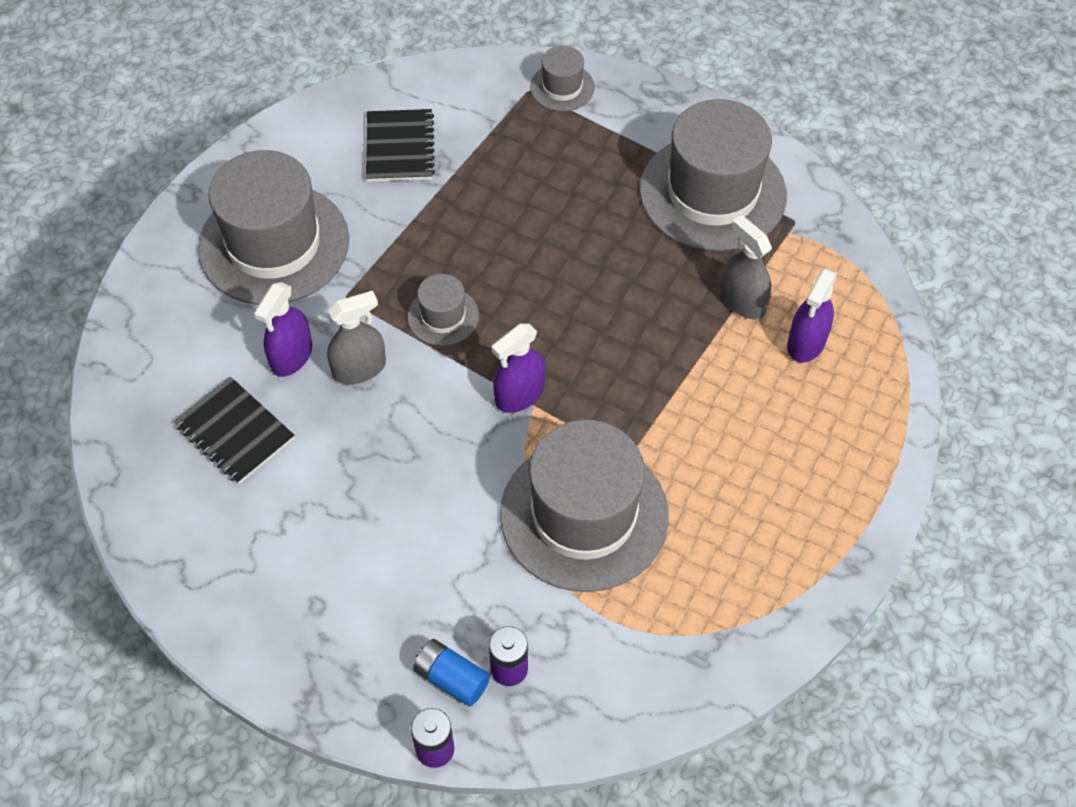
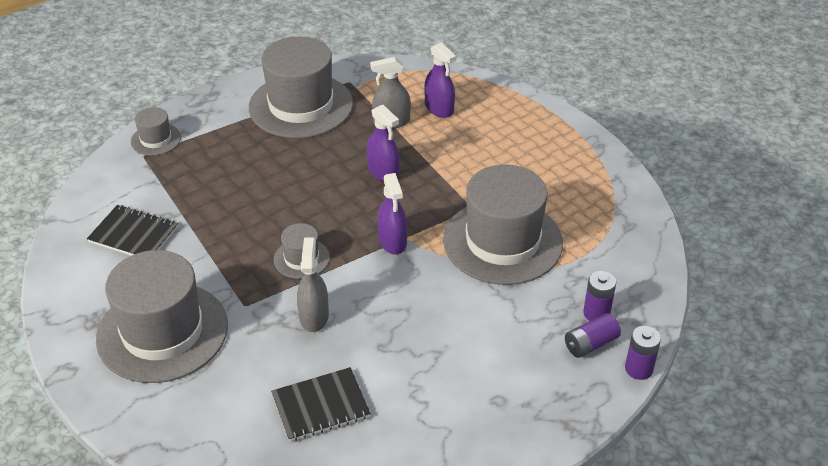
camera: 65 degrees left, 15 degrees down
purple spray bottle [254,282,312,377] -> purple spray bottle moved to [367,104,400,182]
blue battery [413,639,490,707] -> purple battery [565,313,621,358]

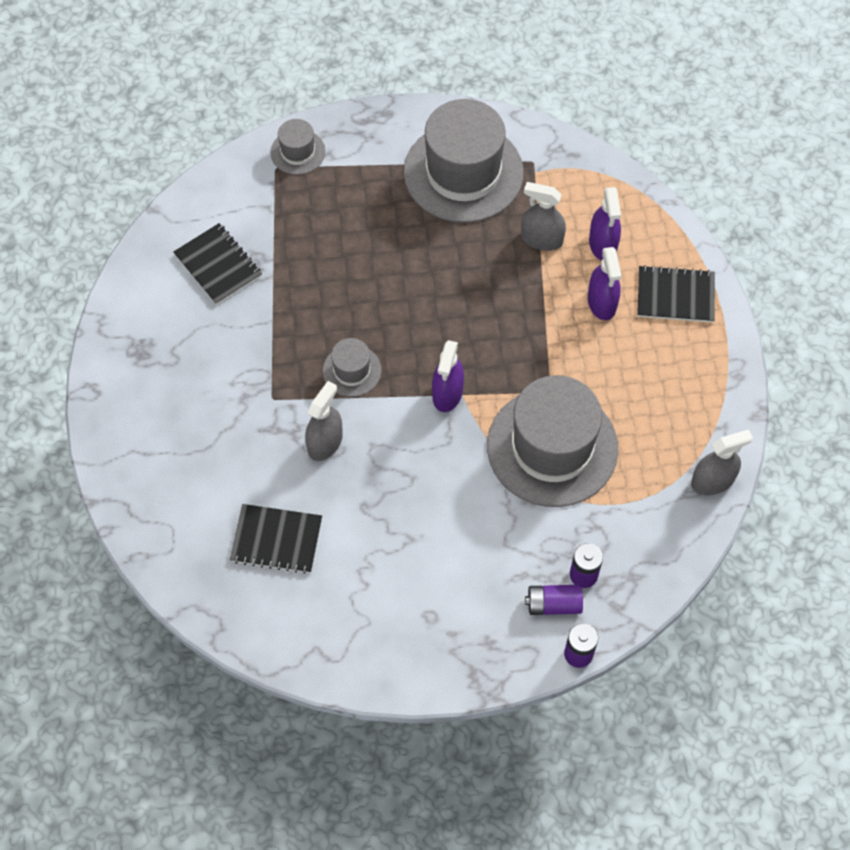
camera: 30 degrees right, 20 degrees up
grey hat [96,250,228,383] -> none
purple spray bottle [367,104,400,182] -> purple spray bottle moved to [588,247,621,320]
none -> black notebook [637,265,715,323]
none -> grey spray bottle [691,429,753,495]

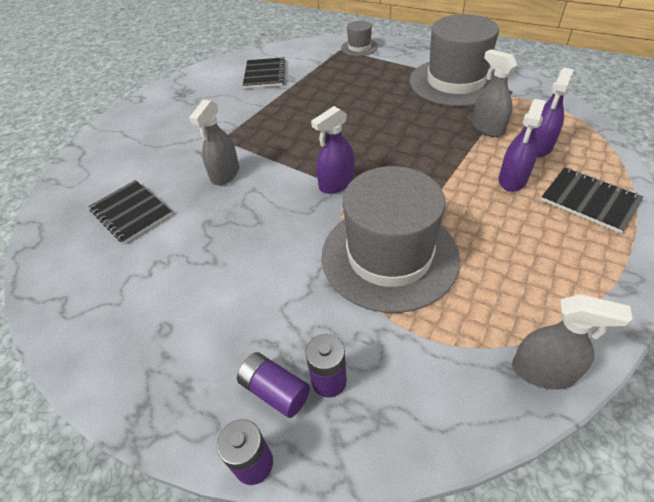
camera: 40 degrees right, 15 degrees down
grey spray bottle [305,381,343,461] -> grey spray bottle turned 135 degrees clockwise [189,100,239,185]
grey hat [323,338,382,397] -> none

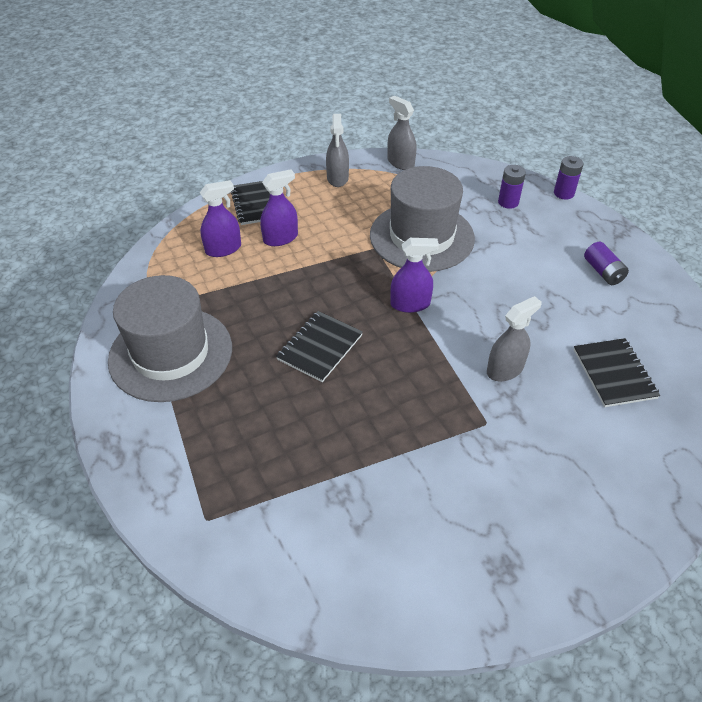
camera: 150 degrees left, 0 degrees up
purple battery [237,352,310,418] -> purple battery moved to [584,242,629,285]
black notebook [243,57,286,89] -> black notebook moved to [276,311,363,382]
grey hat [341,21,378,56] -> none
grey spray bottle [472,49,517,137] -> grey spray bottle moved to [326,114,349,187]

